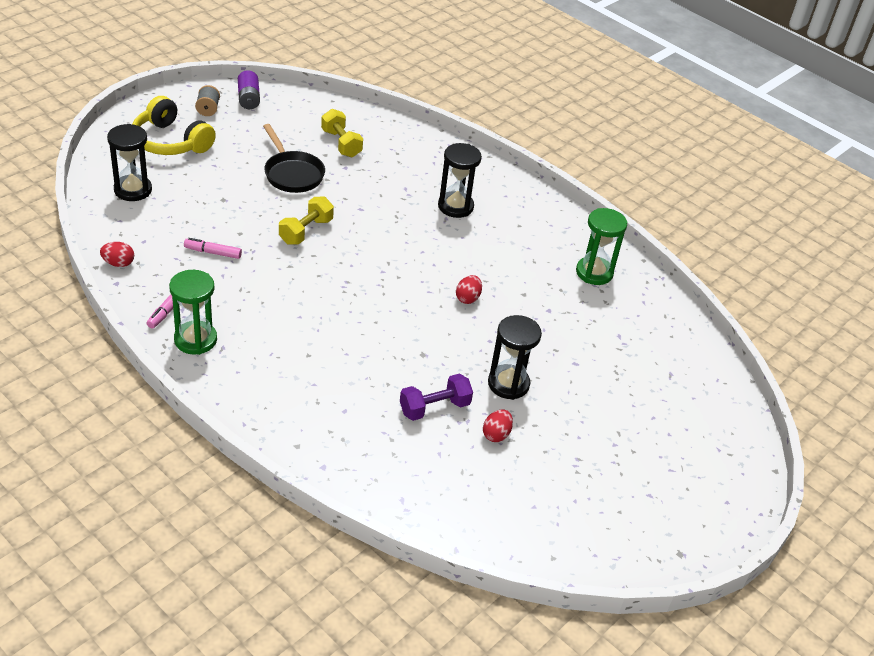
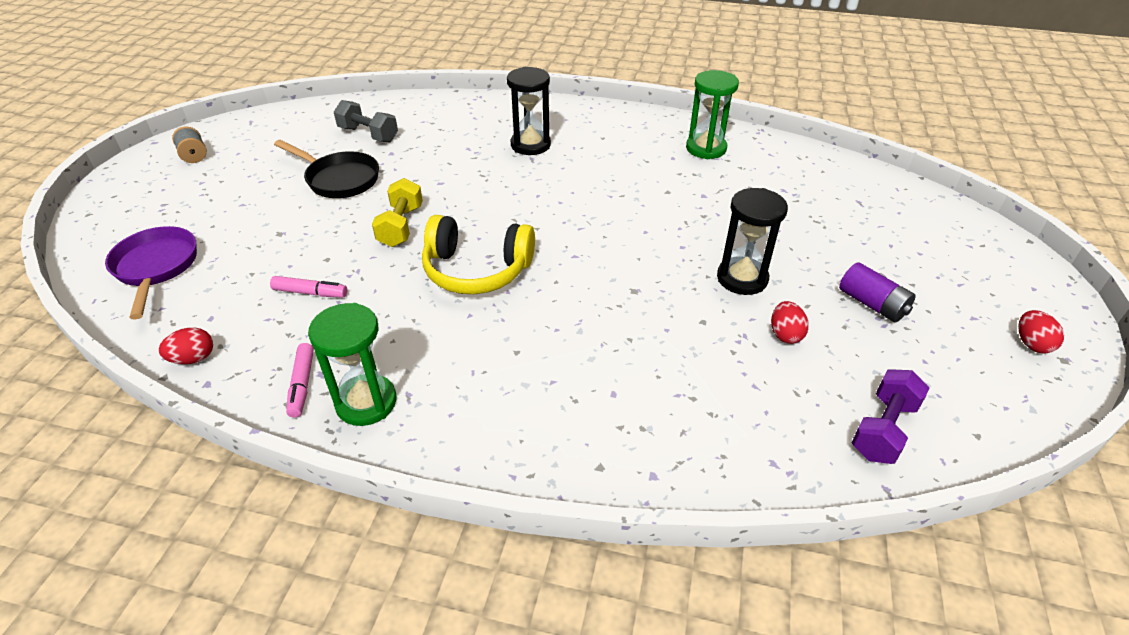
camera: 25 degrees left, 0 degrees up
black hourglass [107,124,152,201] -> purple pan [105,226,197,319]
yellow headphones [132,96,216,155] -> yellow headphones moved to [422,215,535,294]
pink marker [184,238,242,259] -> pink marker turned 150 degrees counterclockwise [270,276,347,297]
purple battery [238,70,260,109] -> purple battery moved to [839,262,916,322]
yellow dumbbell [321,109,363,157] -> grey dumbbell [334,100,398,142]
purple dumbbell [400,374,473,421] -> purple dumbbell moved to [851,369,930,464]
red egg [456,275,482,304] -> red egg moved to [1018,310,1064,353]

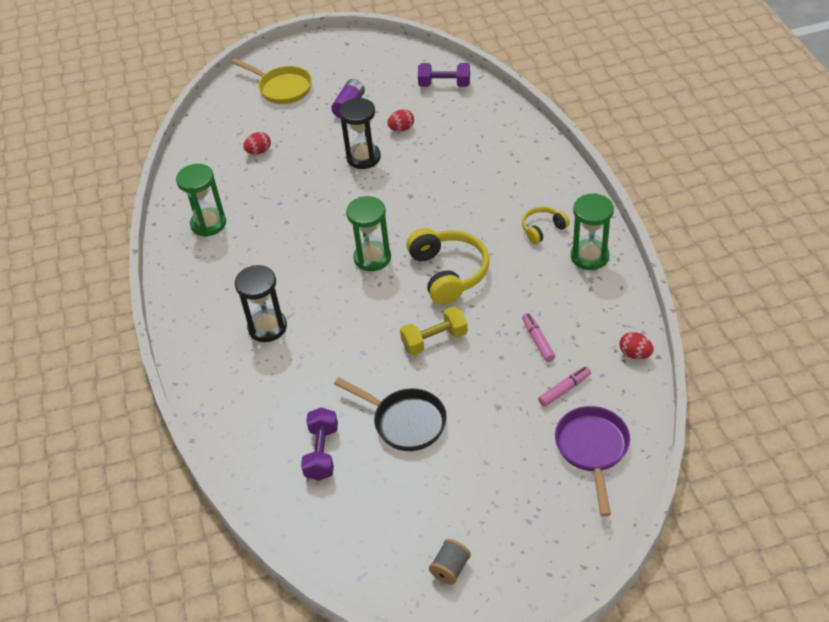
camera: 115 degrees left, 5 degrees up
purple pan [105,226,197,319] -> purple pan turned 135 degrees clockwise [555,406,630,516]
black pan [274,140,379,198] -> black pan turned 120 degrees clockwise [334,377,447,451]
pink marker [286,343,314,418] -> pink marker moved to [538,366,591,407]
grey dumbbell [334,100,398,142] -> purple dumbbell [301,407,338,481]
red egg [1018,310,1064,353] -> red egg moved to [243,132,271,154]
none -> yellow pan [231,58,312,104]
none -> green hourglass [346,196,391,271]
none -> yellow headphones [522,207,570,244]

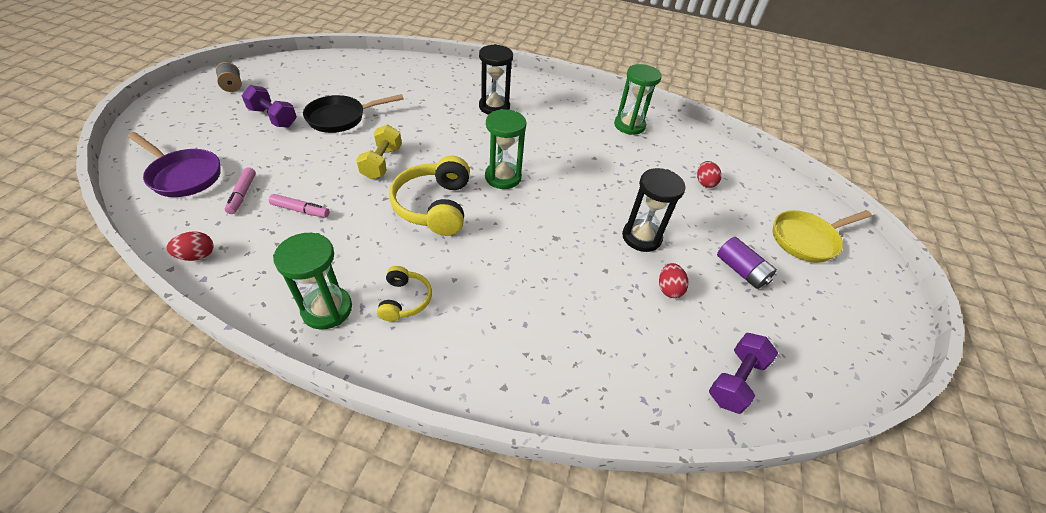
camera: 115 degrees right, 0 degrees up
purple dumbbell [301,407,338,481] -> purple dumbbell moved to [241,85,297,128]
yellow headphones [406,228,489,305] -> yellow headphones turned 75 degrees clockwise [389,156,470,236]

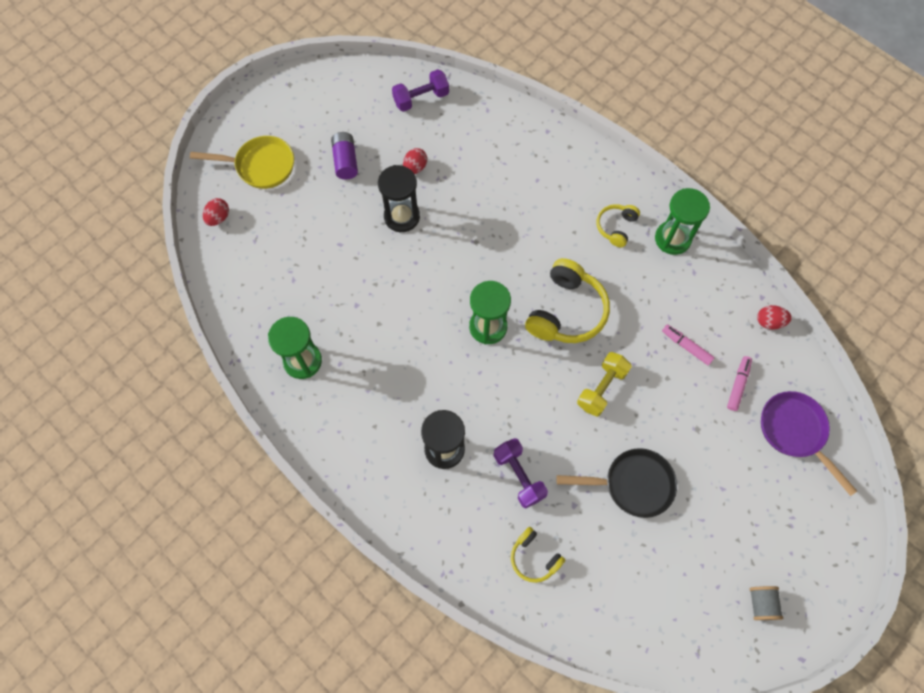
camera: 150 degrees left, 20 degrees up
purple dumbbell [241,85,297,128] -> purple dumbbell moved to [494,438,548,508]
red egg [697,161,722,188] -> red egg moved to [203,198,229,226]
none -> yellow headphones [511,527,565,583]

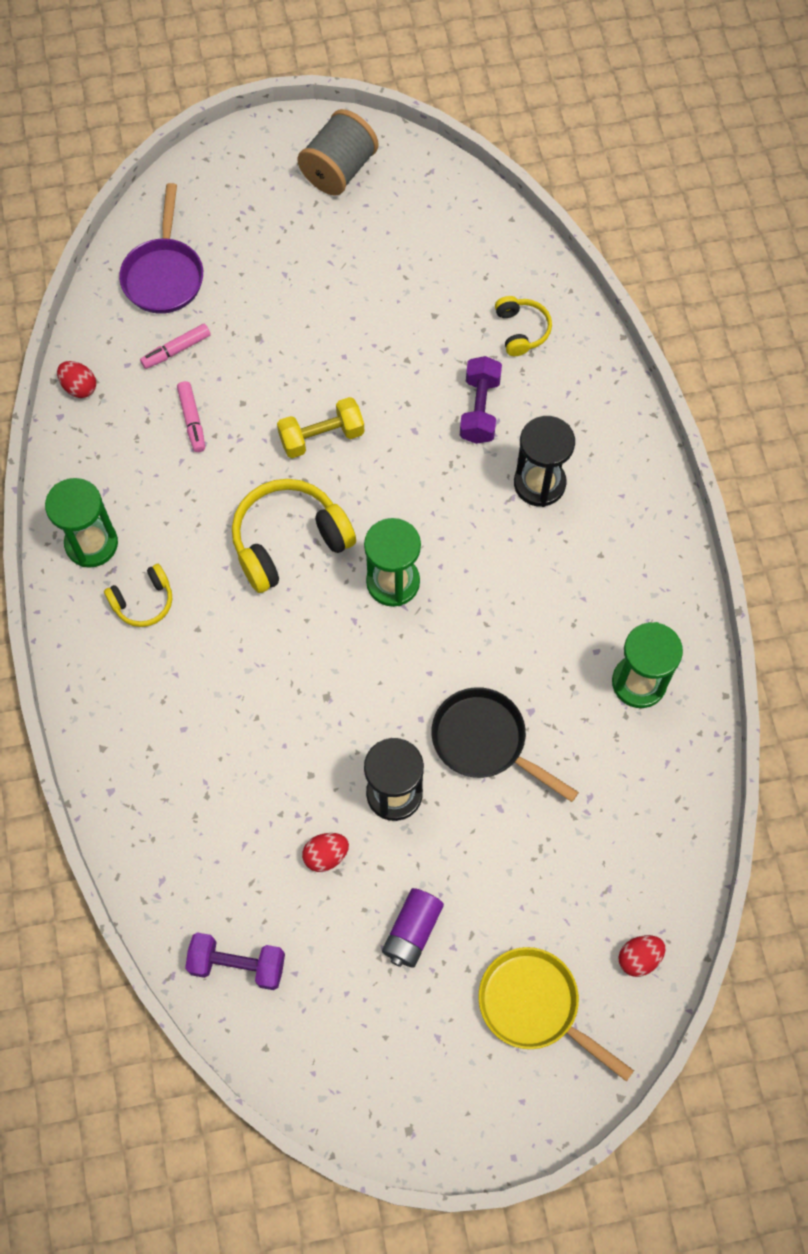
camera: 145 degrees left, 0 degrees up
black pan [557,448,677,518] -> black pan moved to [431,687,579,802]
grey spool [750,586,783,620] -> grey spool [297,109,378,196], size x1.82

